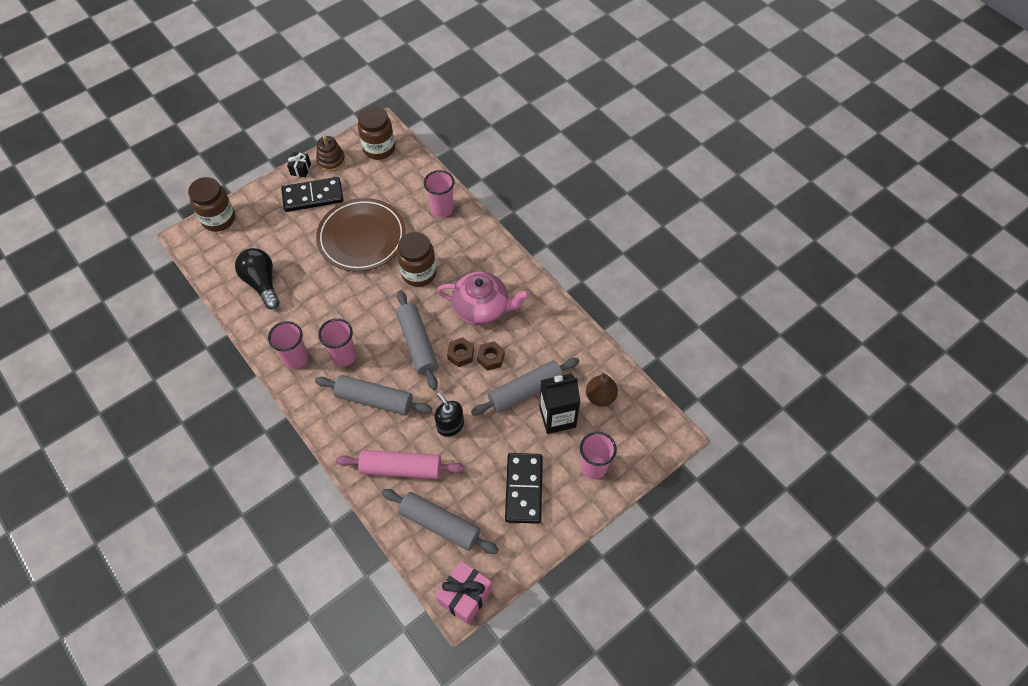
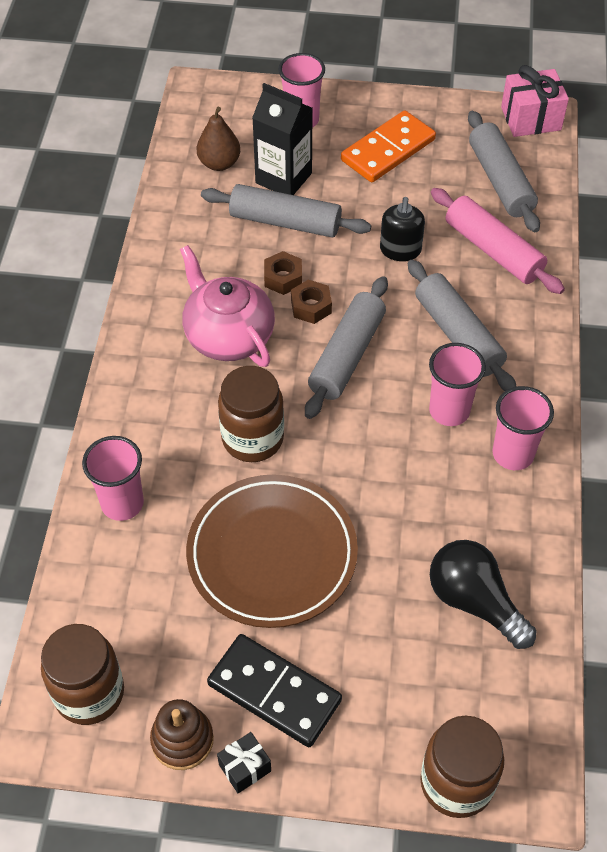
camera: 135 degrees left, 5 degrees down
black light bulb [235,248,280,310] -> black light bulb turned 120 degrees clockwise [430,540,537,649]
black domino [505,453,543,524] -> orange domino [341,110,436,182]

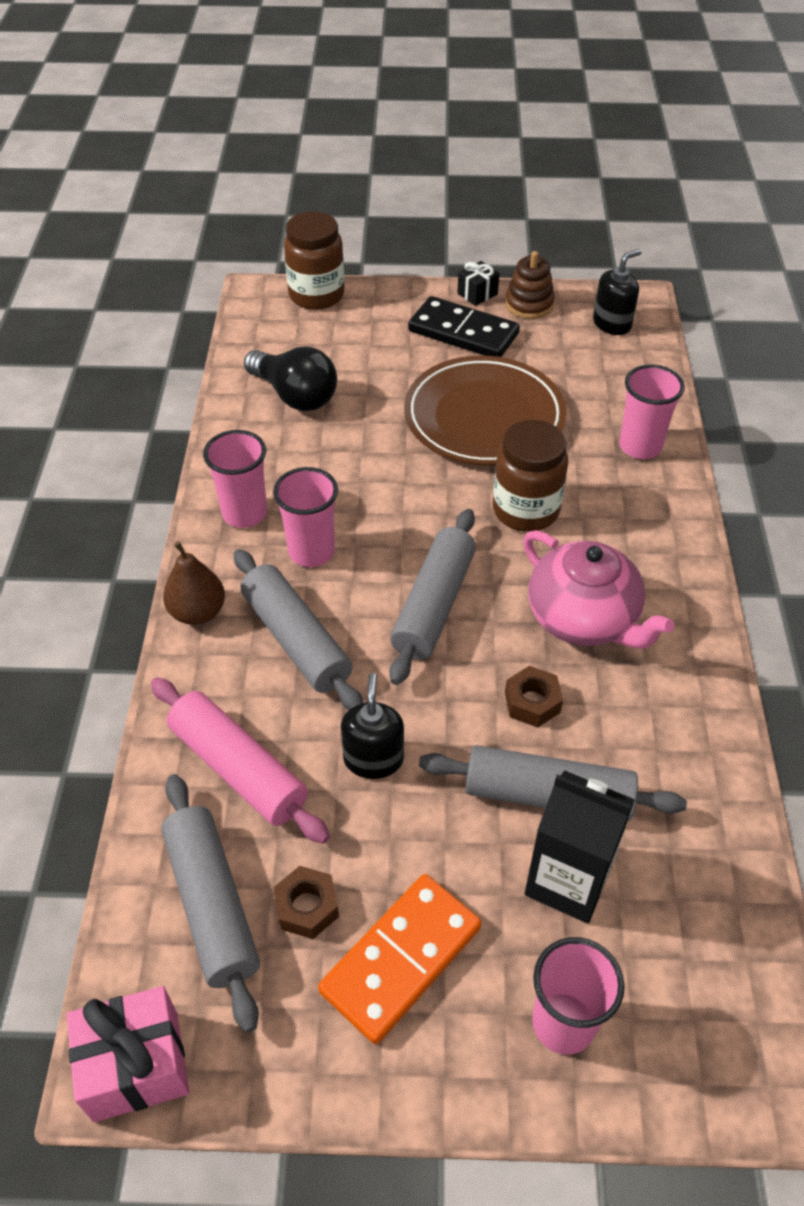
camera: 175 degrees right, 5 degrees down
brown jar [41,624,124,725] -> black soap dispenser [593,249,642,335]
brown pear [196,107,240,171] -> brown pear moved to [163,542,225,625]
brown nut [291,280,332,324] -> brown nut moved to [273,866,339,939]

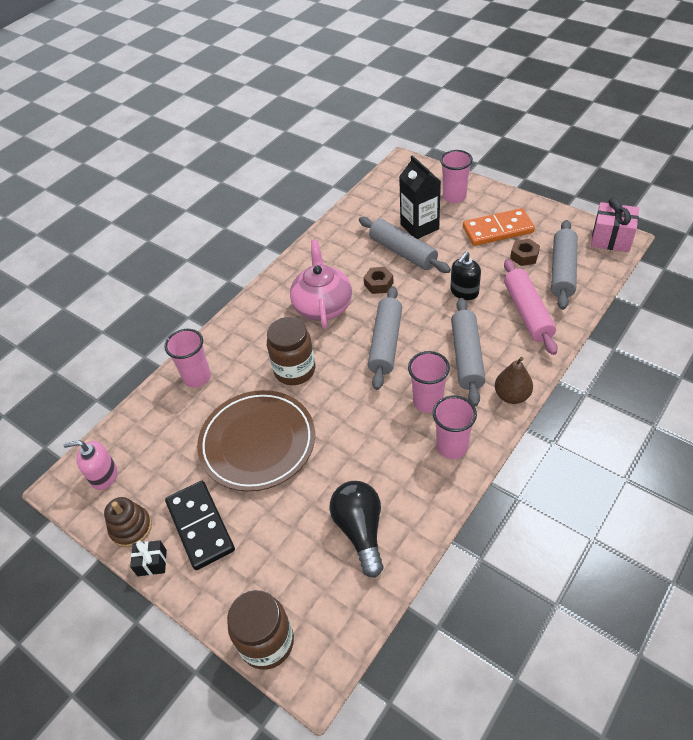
camera: 140 degrees left, 0 degrees up
grey rolling pin [390,509,476,685] -> grey rolling pin turned 45 degrees counterclockwise [368,286,402,390]
black soap dispenser [593,249,642,335] -> pink soap dispenser [63,440,117,490]

